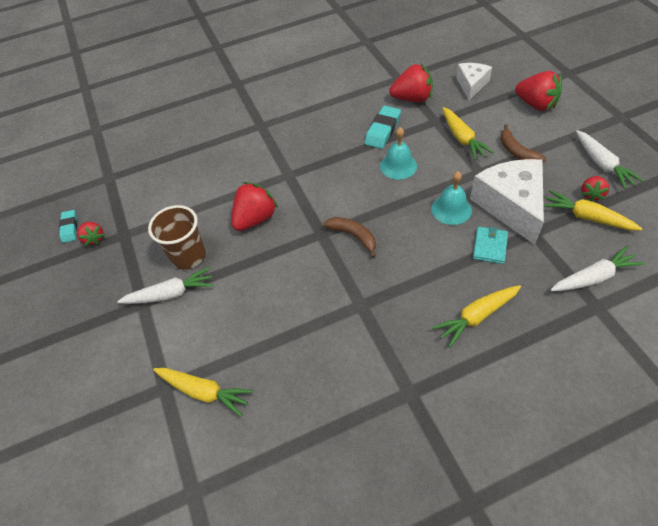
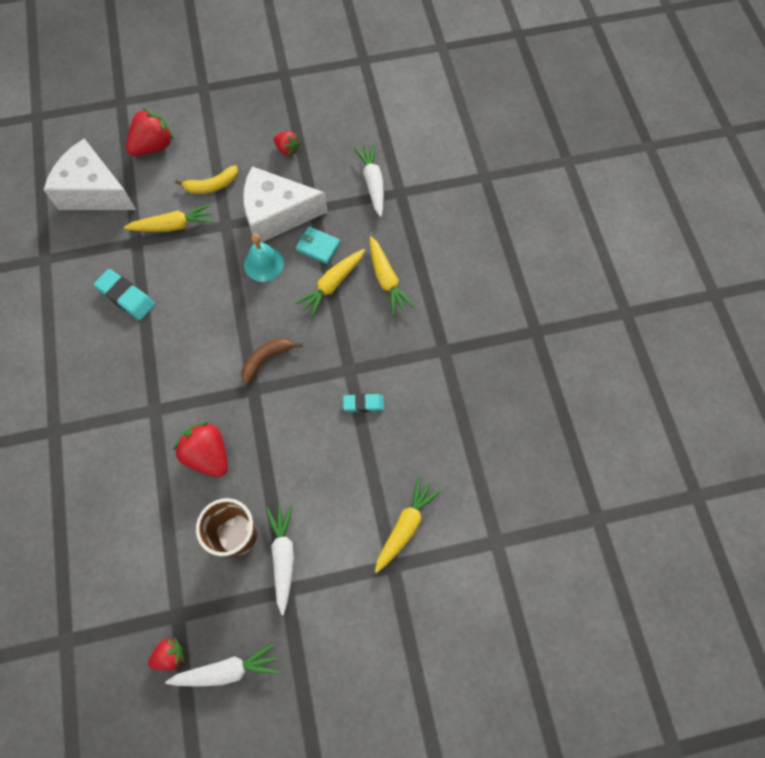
camera: 85 degrees left, 15 degrees up
turquoise eraser [59,210,77,243] -> turquoise eraser moved to [343,394,384,412]
turquoise bell [380,127,417,180] -> none
red strawberry [389,64,433,102] -> none
white cheese [456,63,492,100] -> white cheese [44,138,136,210], size x1.75
brown banana [500,124,546,162] -> yellow banana [175,165,238,194]
yellow carrot [543,190,642,230] -> yellow carrot moved to [294,249,365,317]
white carrot [576,130,644,189] -> white carrot moved to [165,643,279,687]

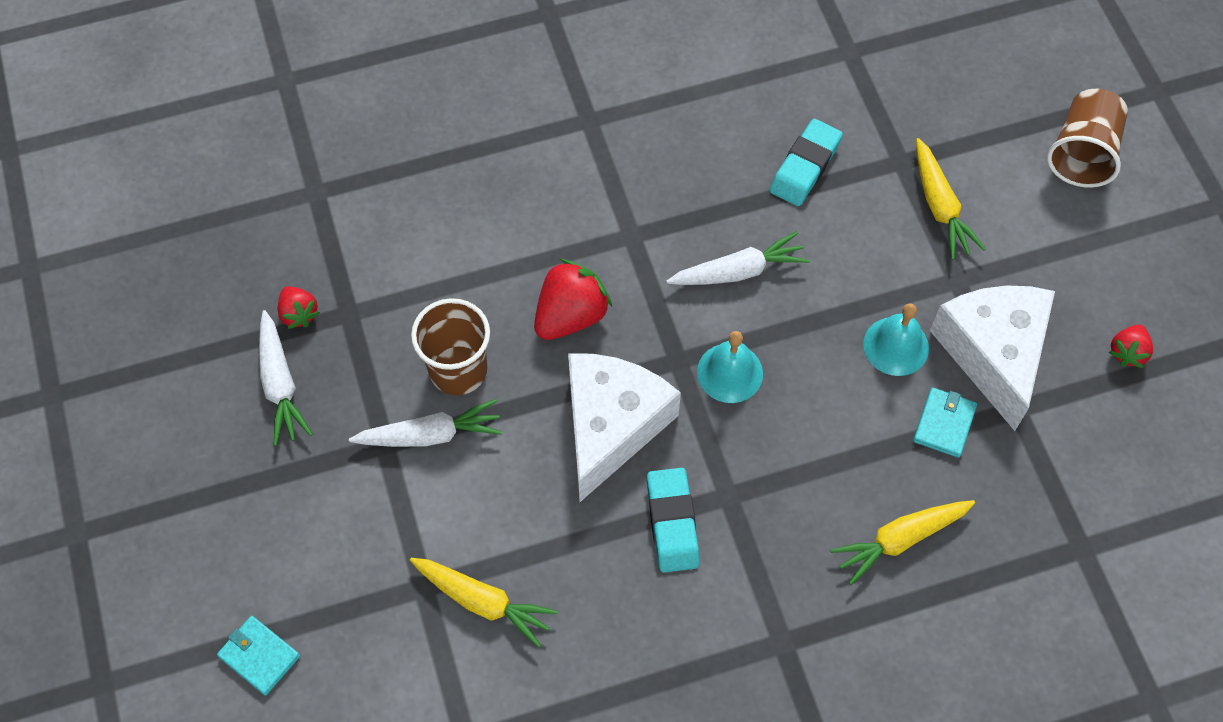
camera: 85 degrees right, 5 degrees down
white cheese [44,138,136,210] -> white cheese moved to [568,354,681,502]
red strawberry [126,108,174,156] -> brown cup [1047,89,1128,188]
yellow banana [175,165,238,194] -> none
brown banana [241,338,303,384] -> turquoise bell [697,331,763,403]
yellow carrot [294,249,365,317] -> none
turquoise eraser [343,394,384,412] -> turquoise eraser [647,468,700,572], size x1.56
white carrot [354,144,384,217] -> white carrot moved to [666,231,810,285]
none -> turquoise wallet [217,616,300,696]

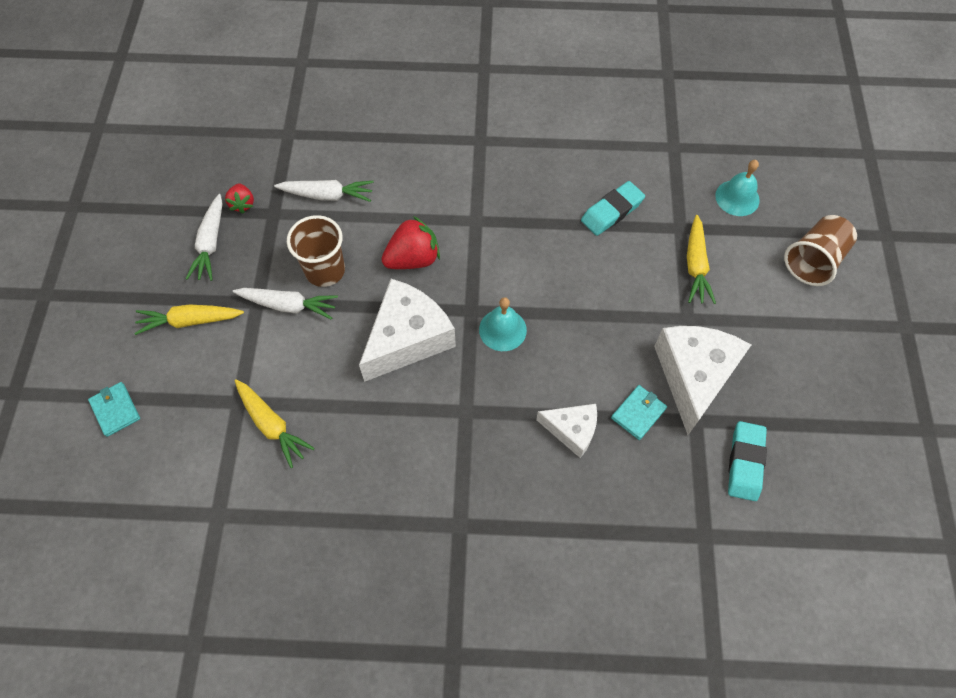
camera: 20 degrees right, 0 degrees up
turquoise eraser [647,468,700,572] -> turquoise eraser moved to [728,421,767,501]
white carrot [666,231,810,285] -> white carrot moved to [274,180,374,202]
yellow carrot [830,500,975,585] -> yellow carrot moved to [134,304,244,335]
turquoise bell [863,303,929,376] -> turquoise bell moved to [715,160,760,216]
red strawberry [1109,324,1153,368] -> none
none -> white cheese [536,404,597,458]

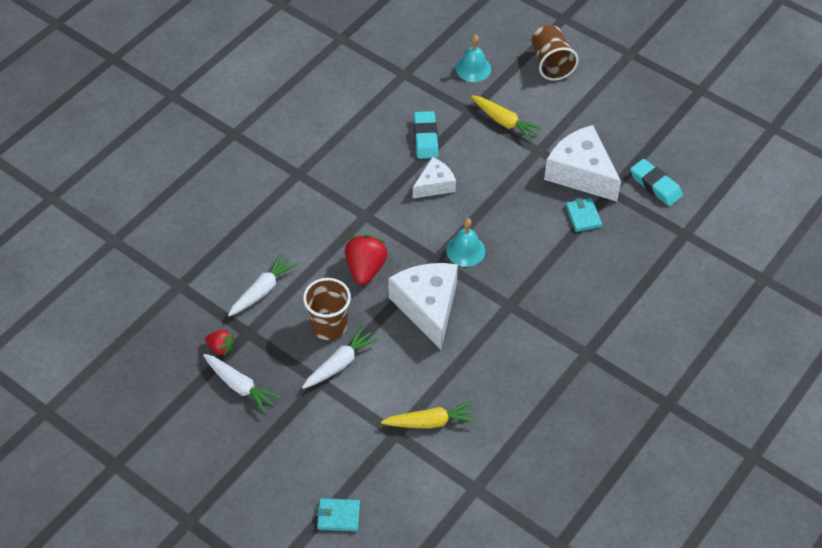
camera: 55 degrees left, 10 degrees down
yellow carrot [134,304,244,335] -> none
white cheese [536,404,597,458] -> white cheese moved to [413,157,456,198]

